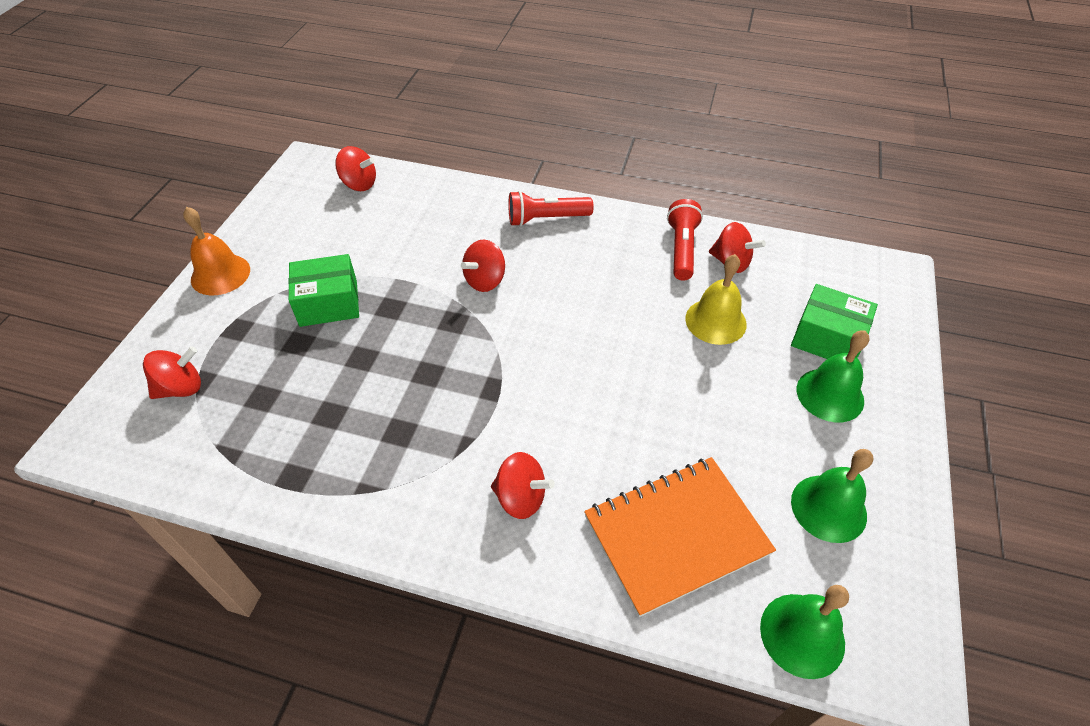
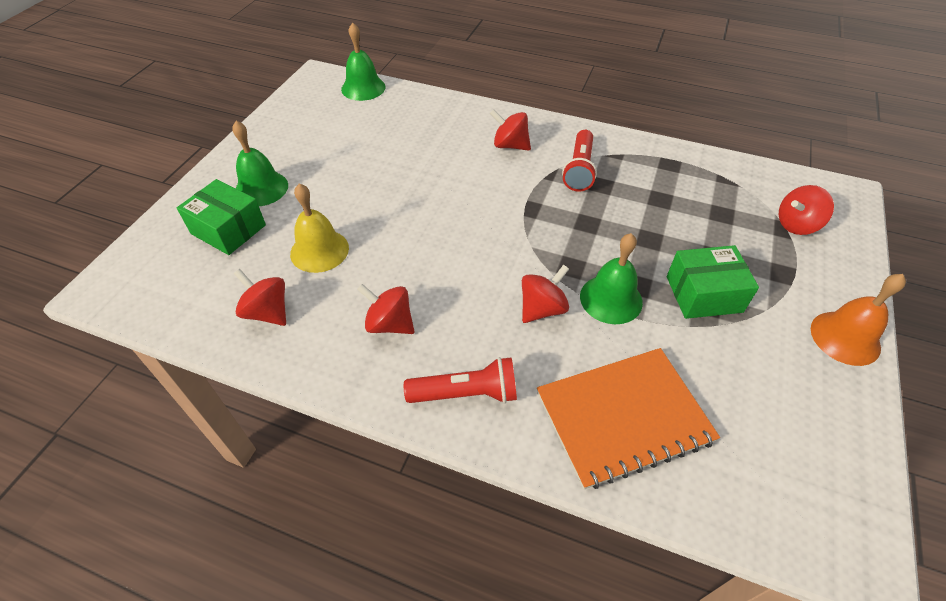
camera: 175 degrees left, 0 degrees up
red spinning top [335,146,376,191] -> red spinning top moved to [357,284,415,334]
orange notebook [584,457,776,617] -> orange notebook moved to [537,348,720,489]
red flashlight [667,199,703,281] -> red flashlight moved to [562,130,597,192]
green bell [791,449,873,543] -> green bell moved to [580,233,643,324]

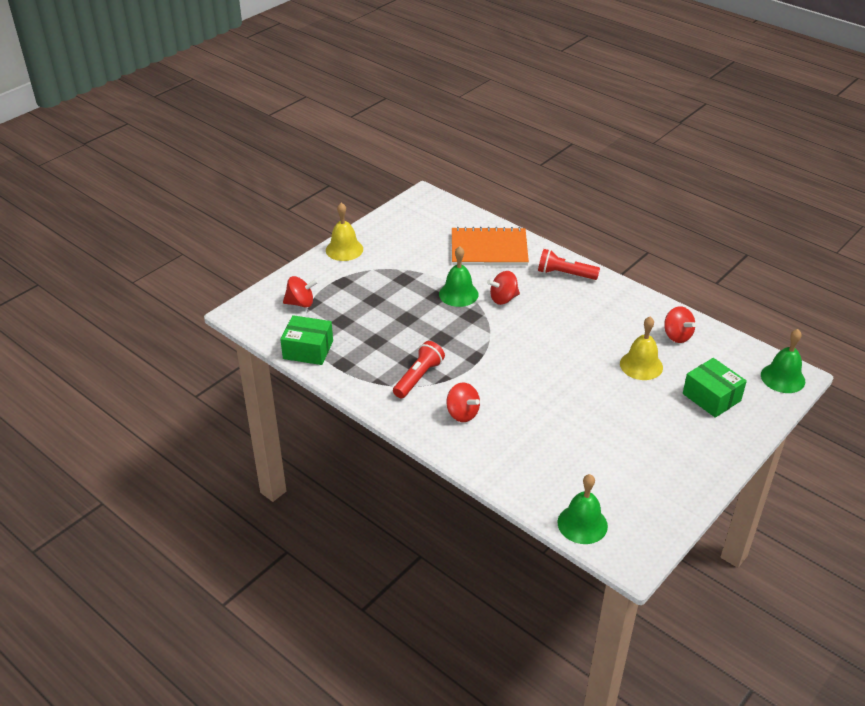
camera: 160 degrees left, 10 degrees down
green bell [232,121,288,206] -> green bell moved to [761,329,805,393]
red spinning top [357,284,415,334] -> none
green box [667,245,759,319] -> green box moved to [280,315,333,365]
orange bell [811,274,906,366] -> yellow bell [326,203,363,261]

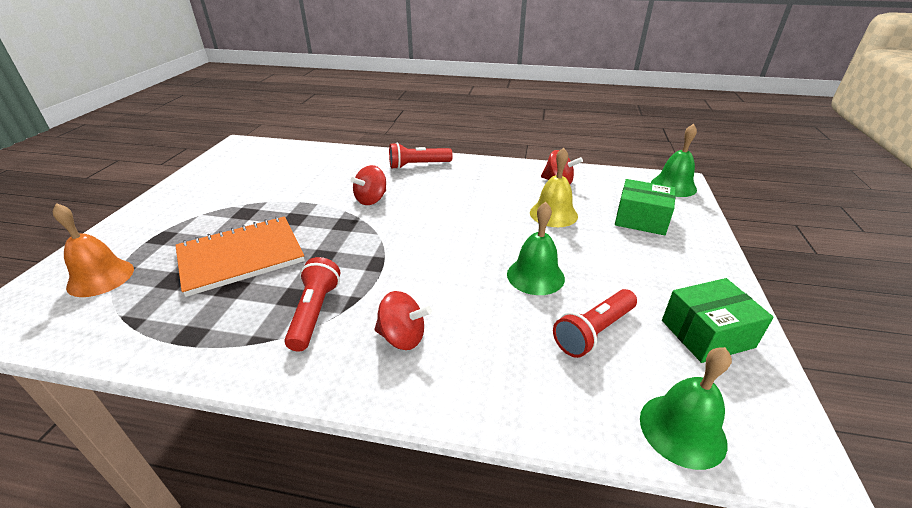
camera: 30 degrees left, 5 degrees down
green box [280,315,333,365] -> green box moved to [662,278,774,363]
red spinning top [283,276,318,308] -> orange bell [53,203,134,297]
yellow bell [326,203,363,261] -> none
green bell [439,246,478,307] -> green bell moved to [507,202,565,295]
orange notebook [452,227,529,266] -> orange notebook moved to [175,216,305,297]
none -> red flashlight [553,289,637,358]

